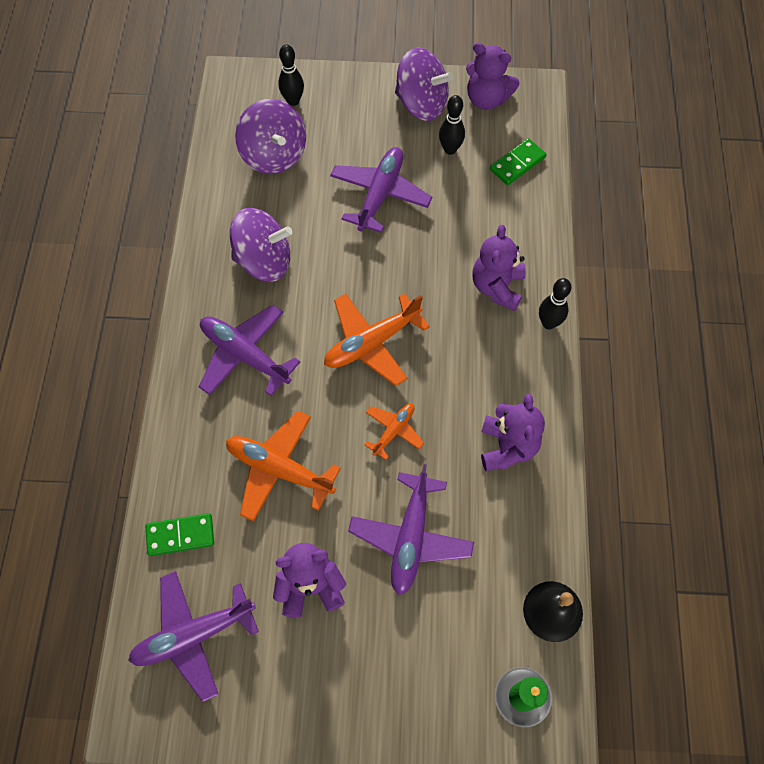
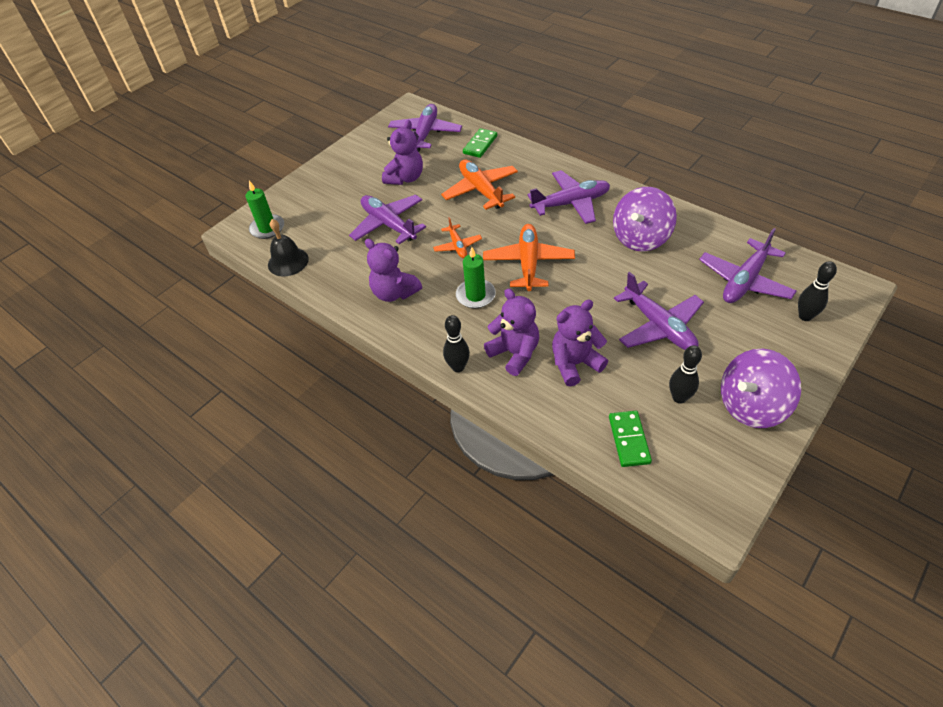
camera: 130 degrees right, 15 degrees down
orange plane [226,411,341,522] -> orange plane turned 90 degrees counterclockwise [441,160,518,210]
purple spinning top [235,99,306,174] -> purple plane [699,228,797,303]
purple teddy bear [466,42,520,110] -> purple teddy bear moved to [552,300,608,387]
none -> green candle [456,247,496,308]

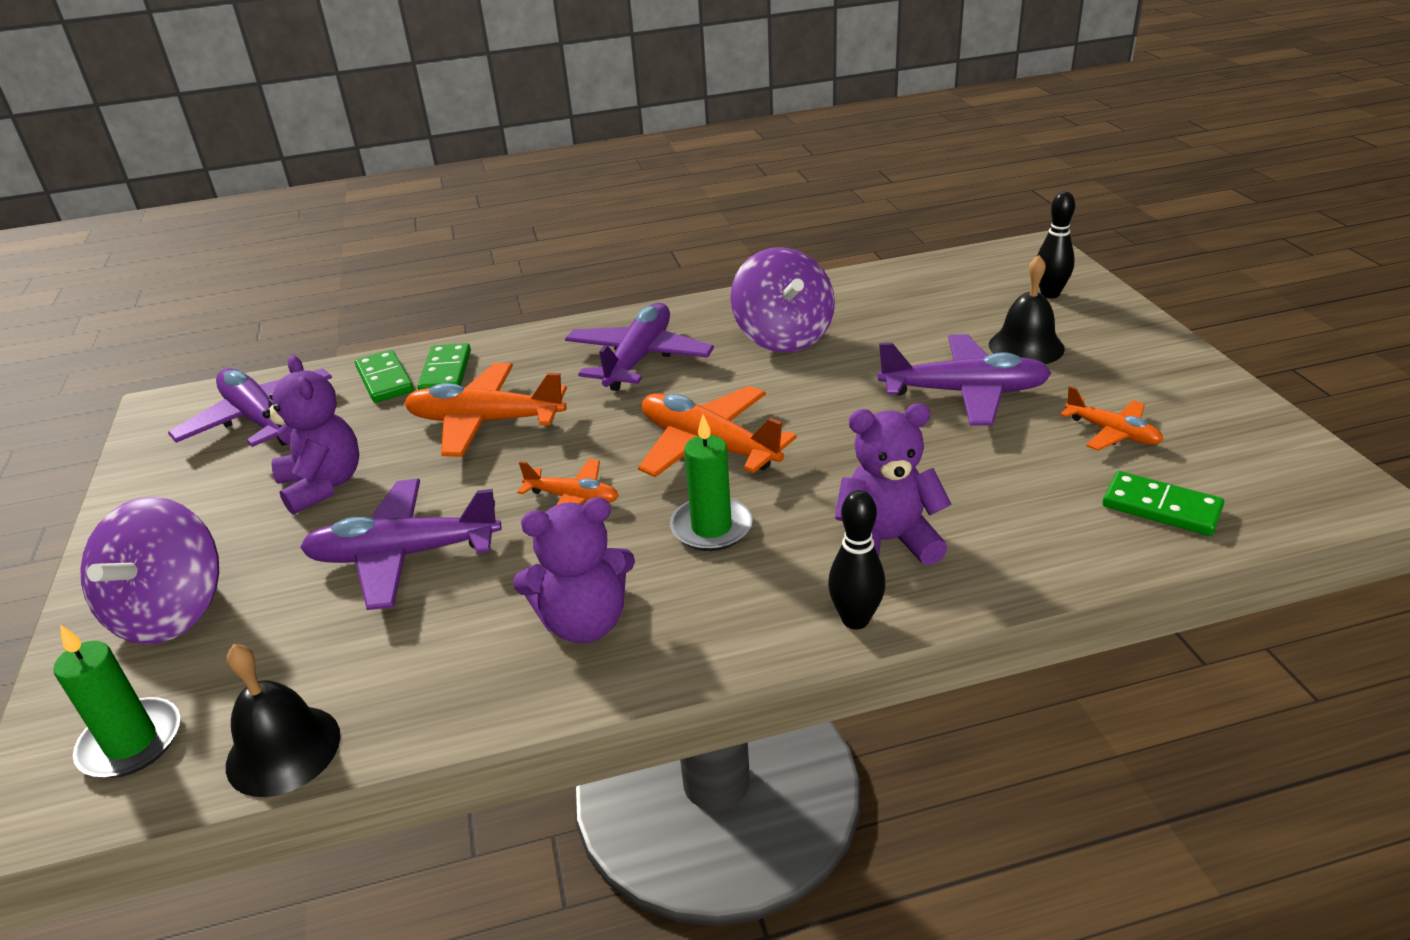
camera: 55 degrees left, 15 degrees down
purple teddy bear [552,300,608,387] -> none
black bowling pin [669,345,702,404] -> orange plane [1060,386,1163,451]
purple plane [699,228,797,303] -> none
purple spinning top [721,349,801,428] -> purple spinning top moved to [80,497,219,644]
none -> green domino [417,343,471,390]
none -> black bell [989,255,1065,364]

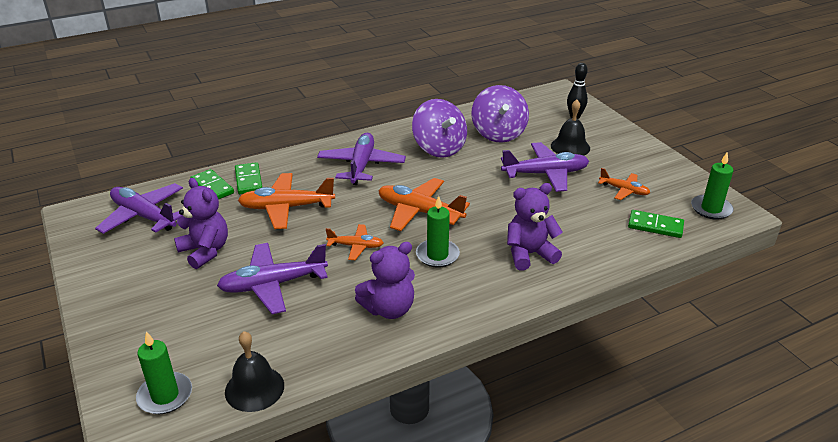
camera: 15 degrees left, 0 degrees up
purple spinning top [80,497,219,644] -> purple spinning top moved to [471,85,529,143]
black bowling pin [828,490,886,630] -> none
none -> green candle [691,152,734,220]

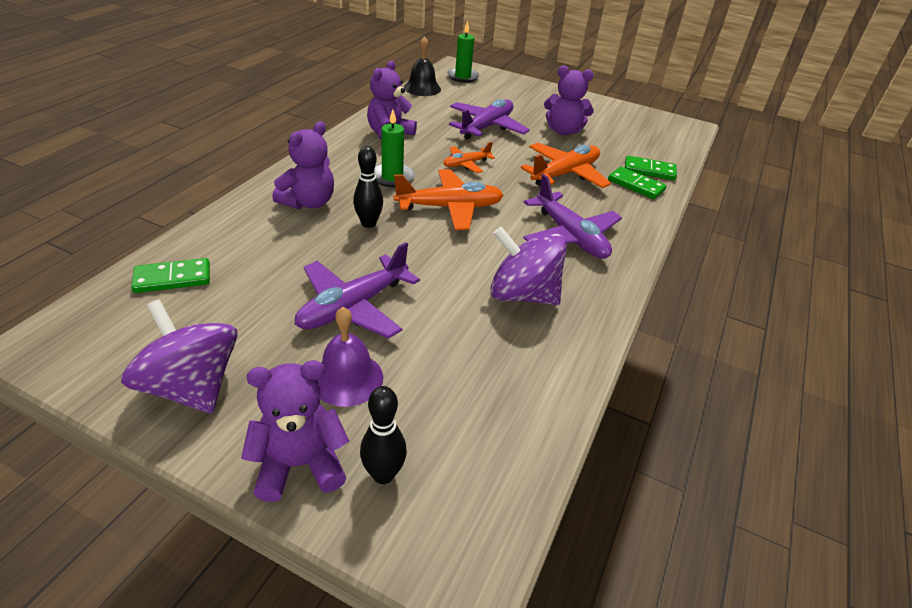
camera: 140 degrees right, 5 degrees up
purple plane [95,183,183,234] -> none
purple spinning top [471,85,529,143] -> purple spinning top moved to [121,299,238,413]
black bell [551,100,590,156] -> purple bell [318,307,383,407]
orange plane [598,168,650,200] -> none
green candle [691,152,734,220] -> none
none -> purple teddy bear [241,360,349,502]
none -> black bowling pin [353,146,383,228]

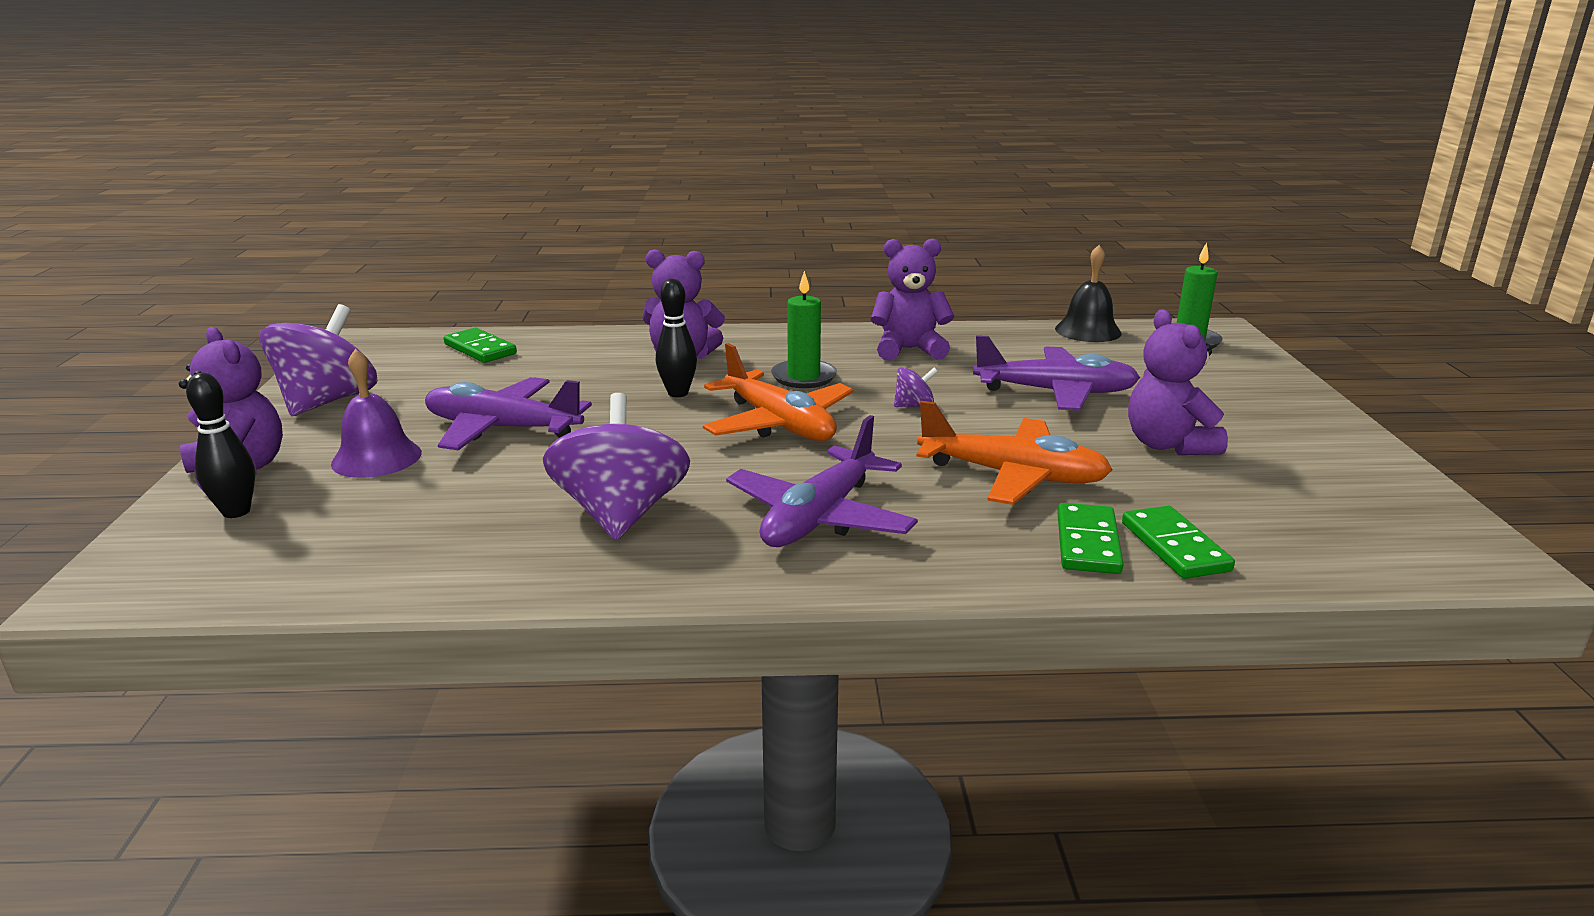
camera: 65 degrees right, 15 degrees down
orange plane [443,142,495,173] -> purple spinning top [894,367,938,407]

